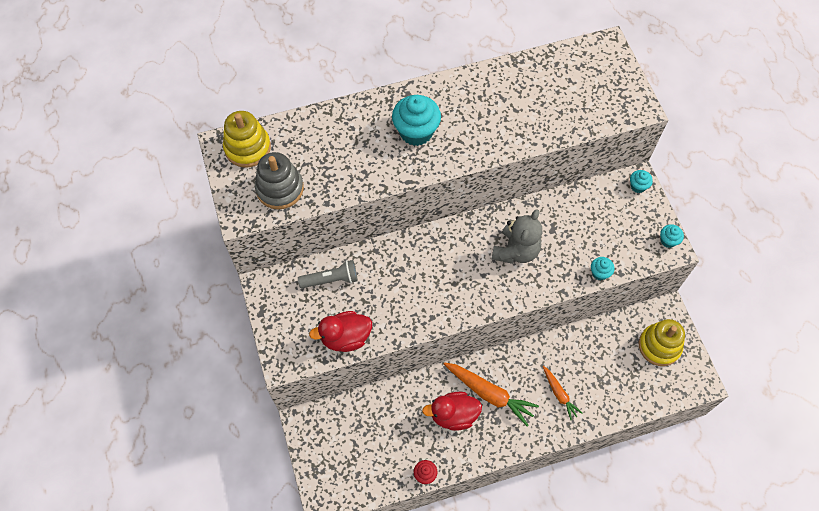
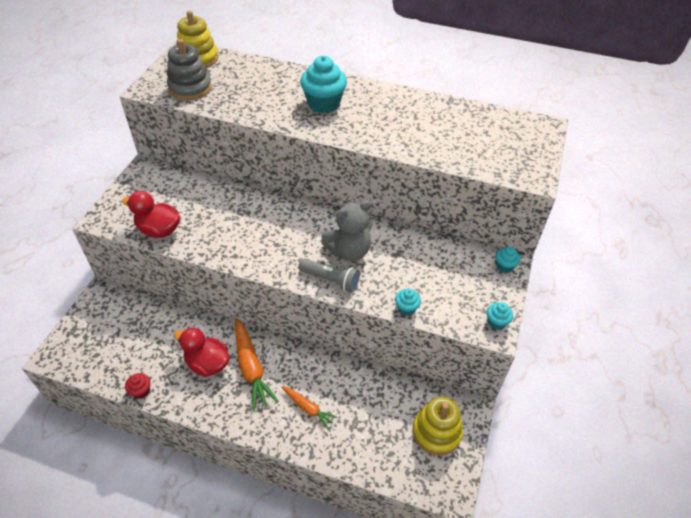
camera: 35 degrees right, 15 degrees down
grey flashlight [298,260,358,288] -> grey flashlight moved to [298,258,360,293]
orange carrot [543,366,583,420] -> orange carrot turned 60 degrees counterclockwise [281,386,337,429]

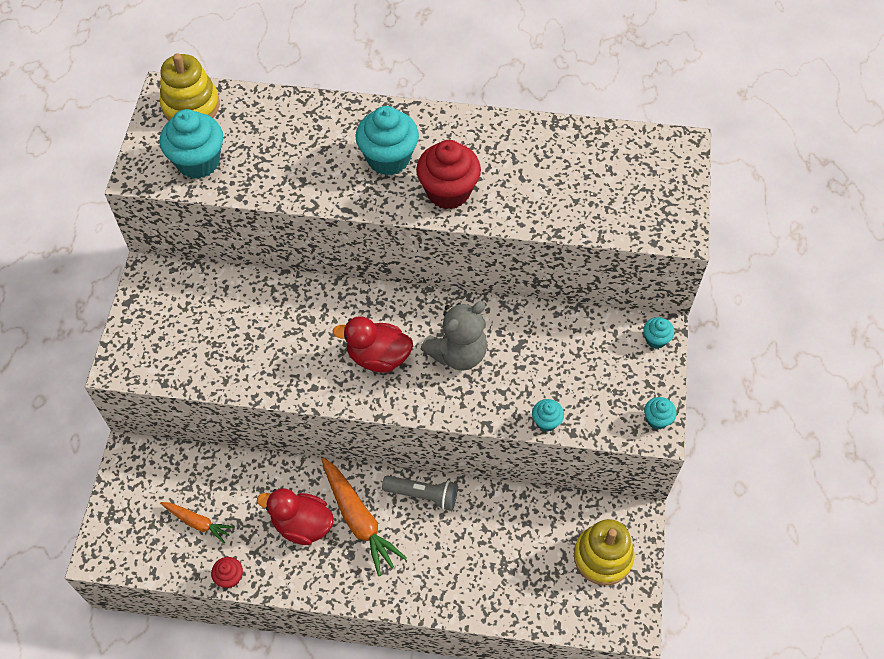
camera: 10 degrees left, 10 degrees up
red duck [122,191,180,238] -> red duck moved to [332,316,413,372]
grey stacking toy [167,39,212,100] -> turquoise cupcake [160,109,223,179]
orange carrot [281,386,337,429] -> orange carrot moved to [160,502,234,544]
grey flashlight [298,258,360,293] -> grey flashlight moved to [382,475,458,511]
none -> red cupcake [416,140,481,209]

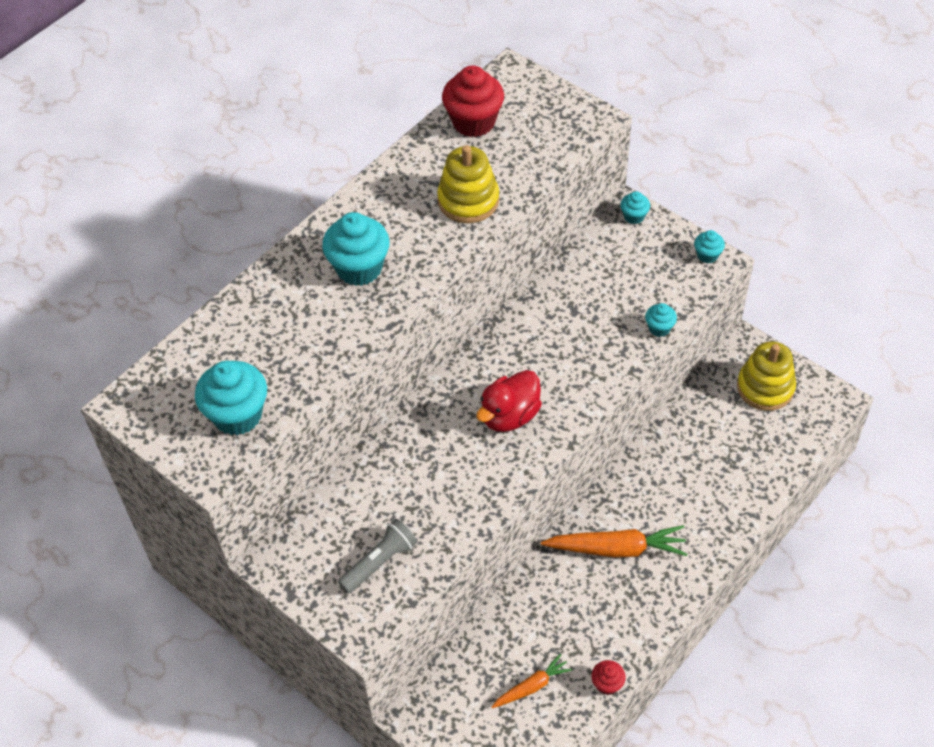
camera: 55 degrees left, 5 degrees down
yellow stacking toy [160,53,220,121] -> yellow stacking toy moved to [437,145,499,223]
red duck [257,488,334,545] -> none
grey flashlight [382,475,458,511] -> grey flashlight moved to [338,519,417,594]
red cupcake [416,140,481,209] -> red cupcake moved to [442,65,504,137]
grey teddy bear [421,301,487,371] -> none

